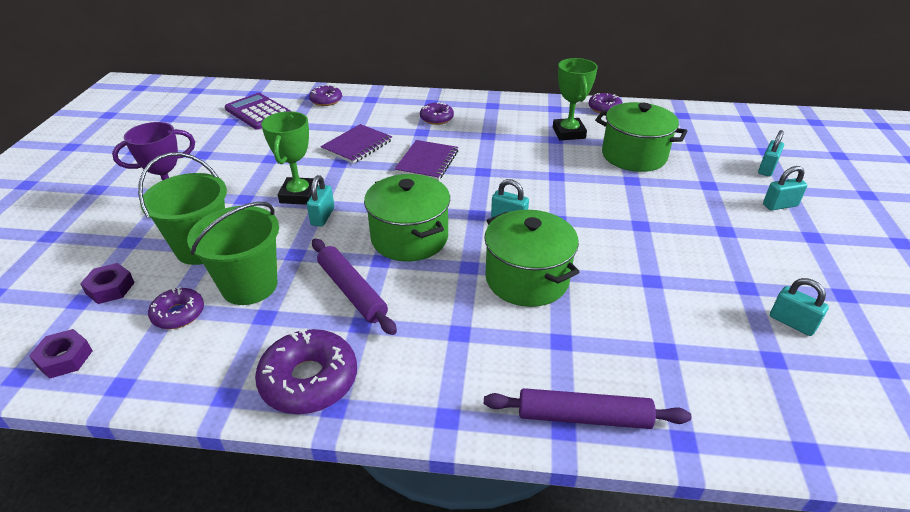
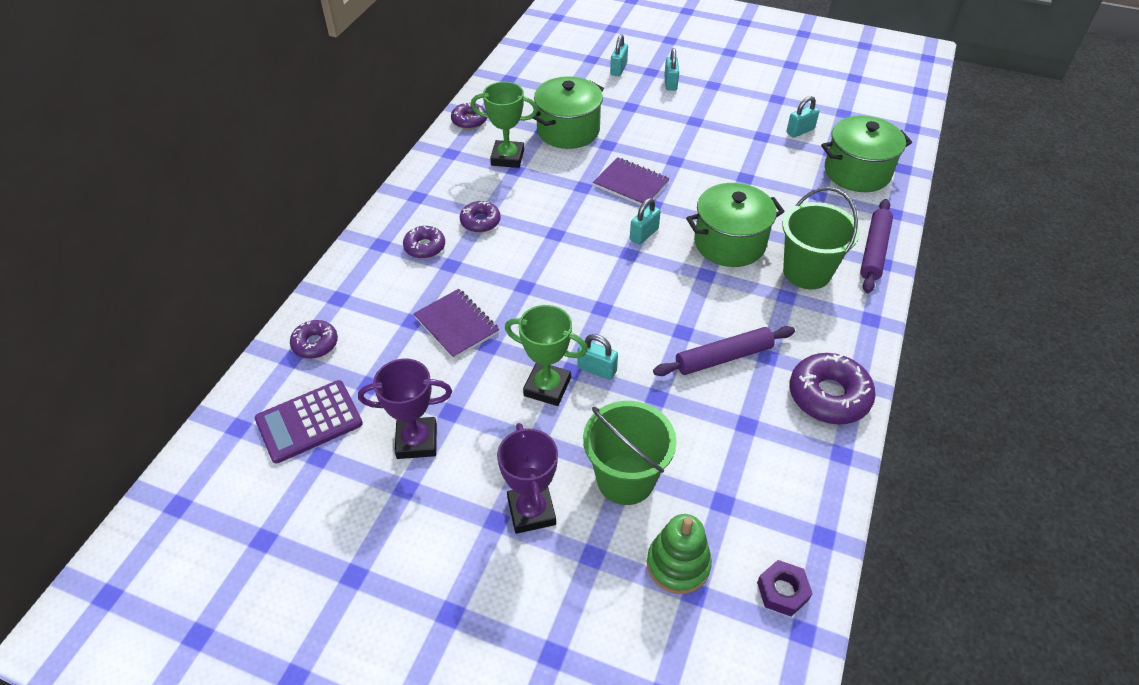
camera: 75 degrees left, 10 degrees up
purple nut [80,263,135,304] -> green stacking toy [647,514,712,594]
purple donut [148,287,204,329] -> purple donut moved to [460,201,501,233]
green bucket [187,202,279,305] -> green bucket moved to [782,187,860,289]
green pot [364,174,450,262] -> green pot moved to [821,116,912,192]
purple notebook [394,140,458,180] -> purple notebook moved to [593,157,670,205]
turquoise padlock [758,130,784,177] -> turquoise padlock turned 60 degrees clockwise [610,34,628,76]
none -> purple trophy [358,359,452,459]

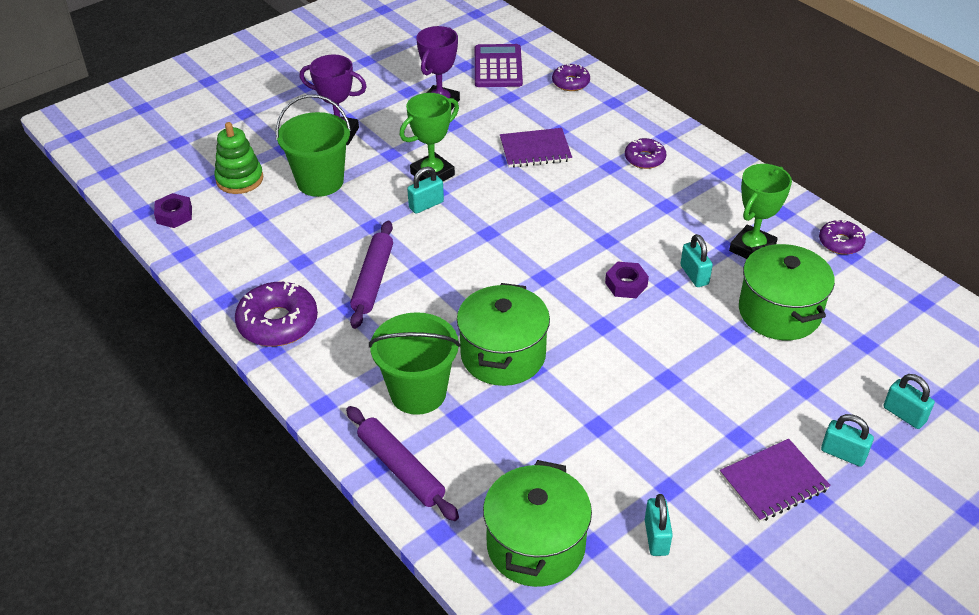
camera: 120 degrees right, 5 degrees down
purple donut [460,201,501,233] -> none
purple notebook [593,157,670,205] -> purple notebook moved to [720,439,831,522]
turquoise padlock [630,198,661,245] -> turquoise padlock moved to [680,234,713,287]
none -> purple nut [605,262,649,298]

